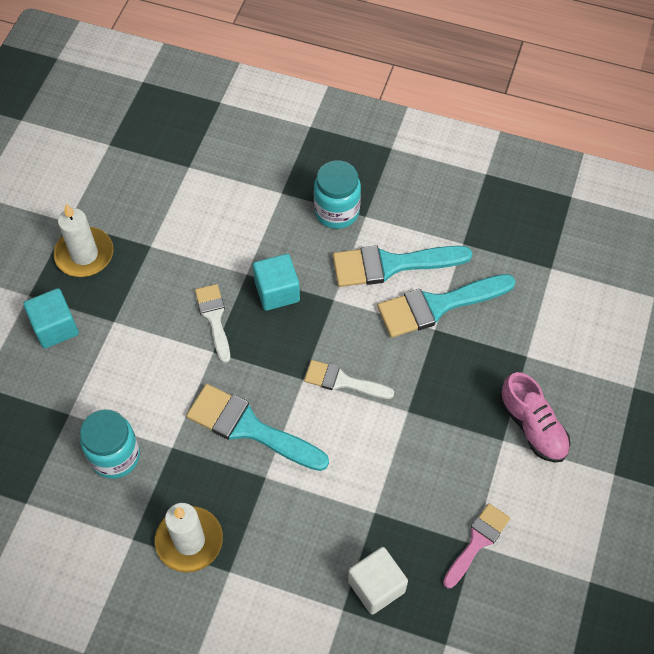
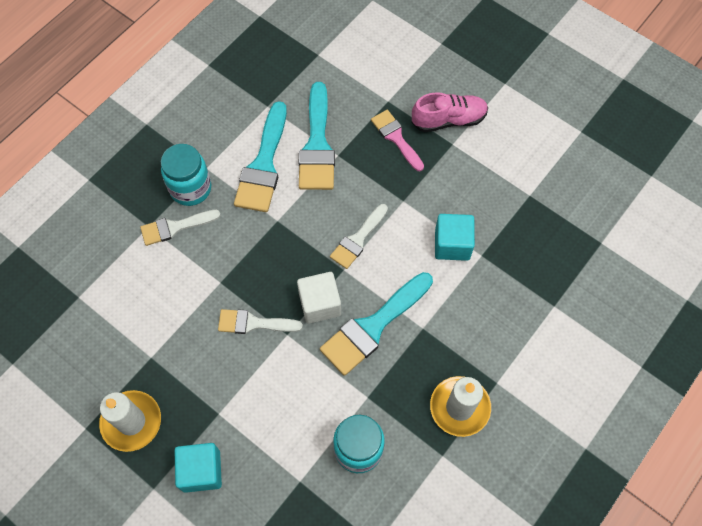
camera: 70 degrees left, 5 degrees up
turquoise cube [253,254,300,311] -> turquoise cube moved to [435,214,475,261]
white cube [348,547,408,615] -> white cube moved to [297,272,341,324]
pink brush [443,503,510,588] -> pink brush moved to [371,110,424,171]
none -> white brush [140,210,221,246]

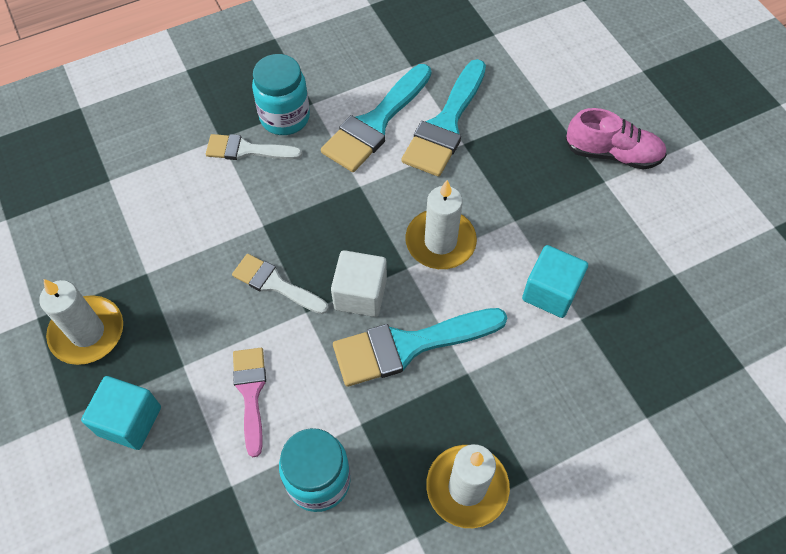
camera: 25 degrees right, 5 degrees down
white brush [330,204,388,269] -> white candle [405,180,477,269]
pink brush [371,110,424,171] -> pink brush moved to [233,348,266,457]

